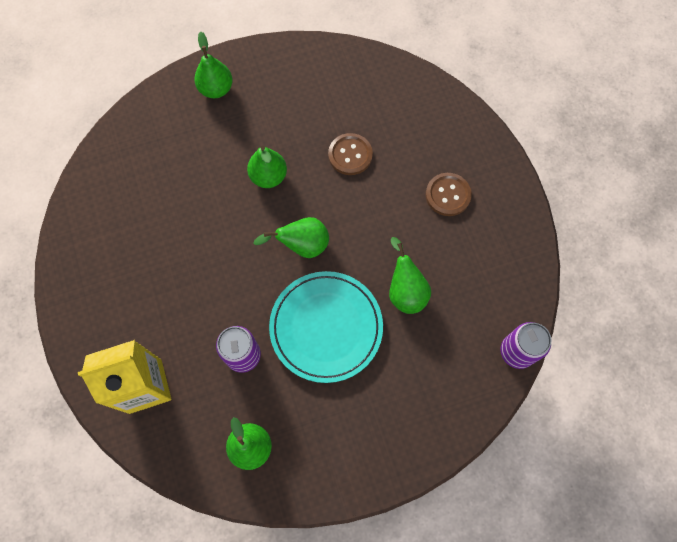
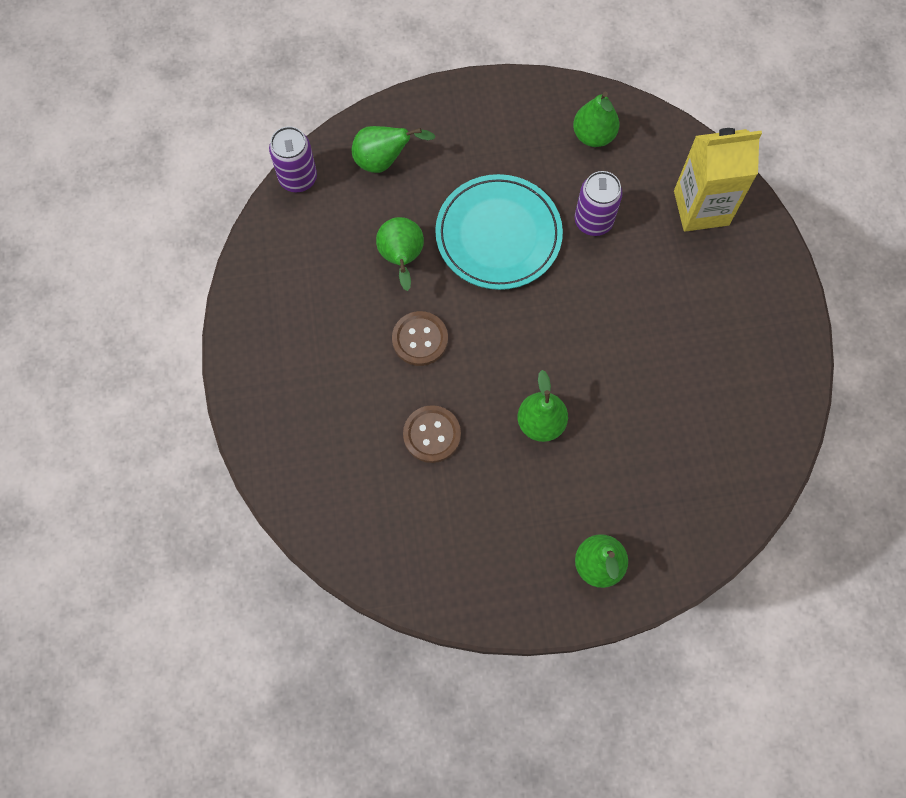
camera: 170 degrees left, 0 degrees up
green pear [253,217,329,258] -> green pear moved to [352,126,436,173]
brown button [426,173,472,216] -> brown button moved to [392,311,448,366]

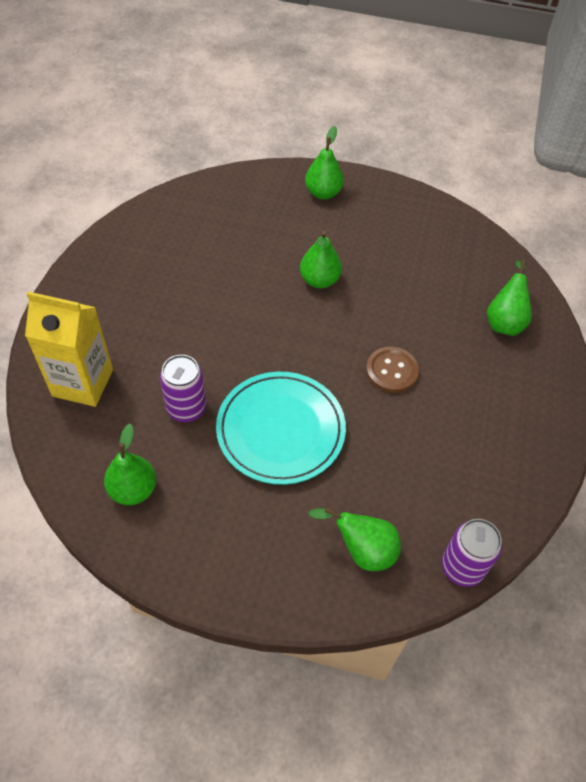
camera: 160 degrees left, 15 degrees down
green pear [376,217,424,291] -> green pear moved to [487,260,532,336]
brown button [403,405,461,463] -> none

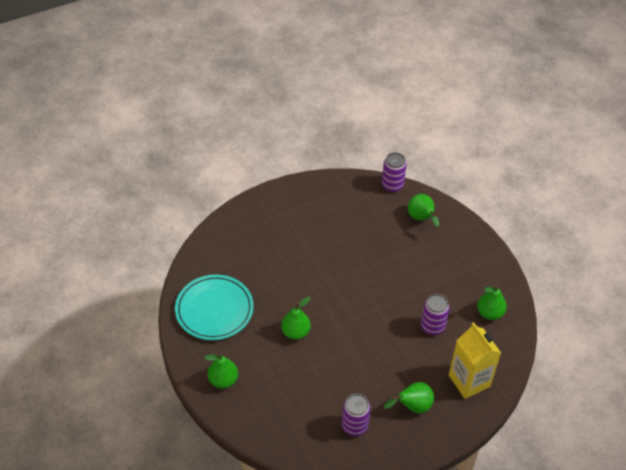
camera: 130 degrees left, 5 degrees down
turquoise plate [216,372,346,485] -> turquoise plate moved to [175,275,254,340]
brown button [366,347,419,393] -> none
green pear [487,260,532,336] -> green pear moved to [384,382,434,413]
none -> purple can [342,394,371,436]

